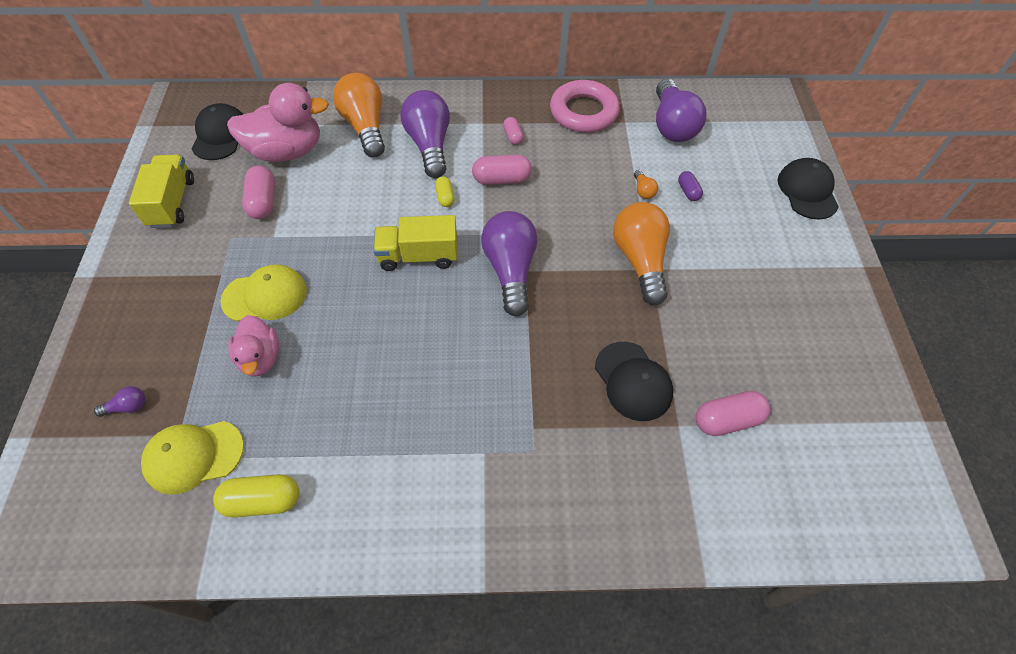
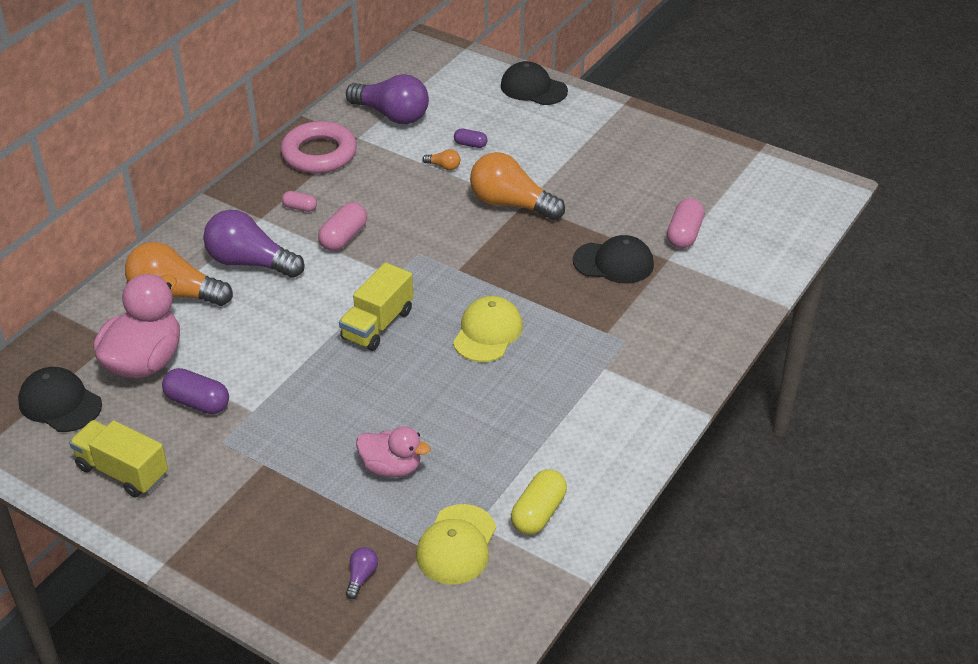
camera: 55 degrees left, 15 degrees down
yellow cap [220,264,307,322] -> yellow cap moved to [453,296,523,362]
pink capsule [242,166,275,219] -> purple capsule [162,368,229,414]
yellow capsule [435,177,455,207] -> none
purple light bulb [481,211,538,316] -> none

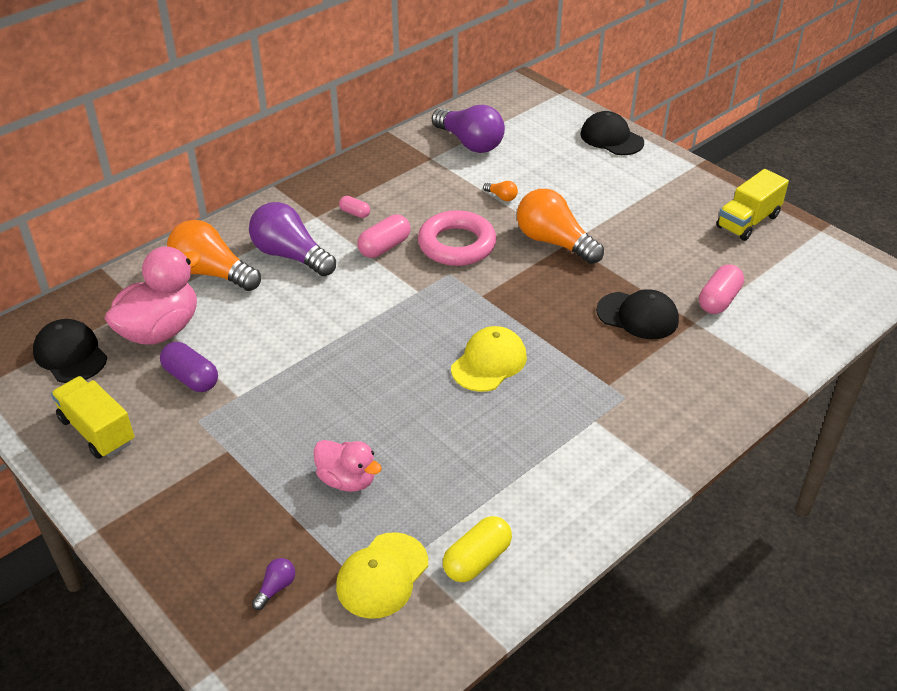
camera: 15 degrees right, 0 degrees up
pink ring [281,121,357,173] -> pink ring moved to [418,210,496,266]
yellow truck [339,262,413,351] -> yellow truck moved to [716,169,789,241]
purple capsule [454,129,487,148] -> none

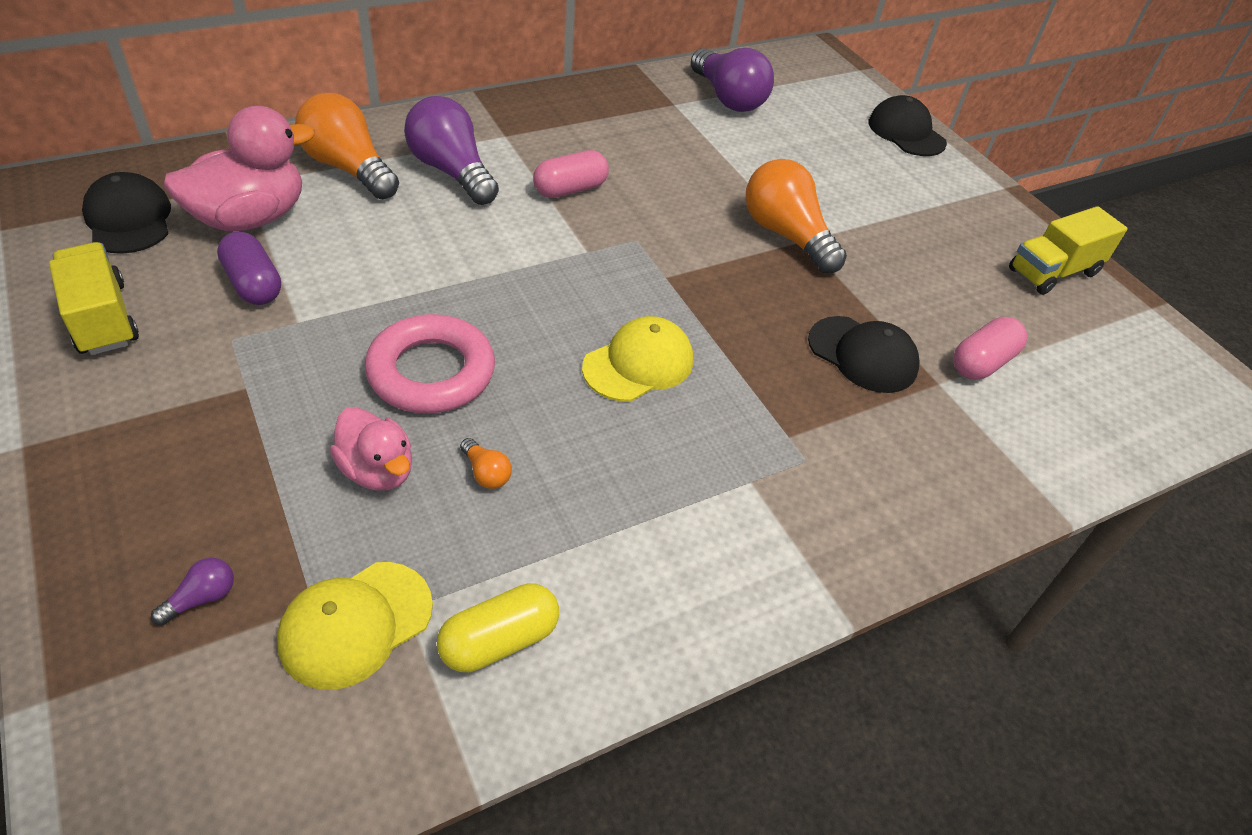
camera: 10 degrees right, 5 degrees up
pink capsule [339,196,370,218] -> none
pink ring [418,210,496,266] -> pink ring moved to [365,314,495,414]
orange light bulb [483,181,518,201] -> orange light bulb moved to [460,438,512,489]

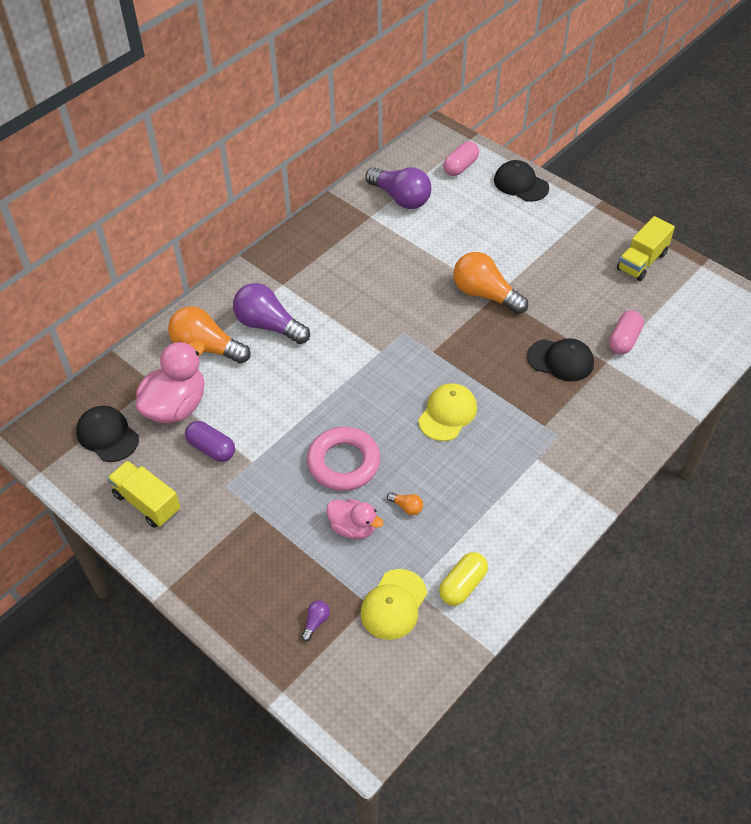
camera: 15 degrees left, 5 degrees up
pink capsule [533,150,609,198] -> pink capsule moved to [443,141,479,176]

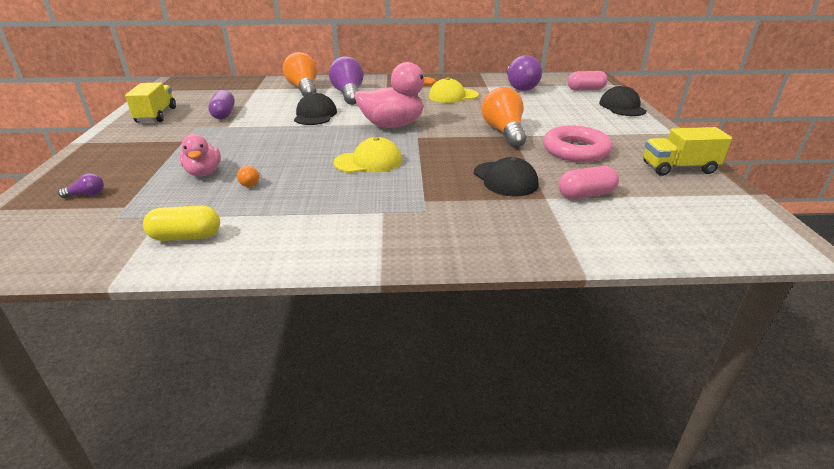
camera: 45 degrees right, 20 degrees down
black cap [76,406,139,462] -> black cap moved to [294,92,337,125]
pink duck [136,341,205,424] -> pink duck moved to [354,62,436,128]
pink ring [307,427,380,491] -> pink ring moved to [543,126,613,162]
yellow cap [360,569,427,640] -> yellow cap moved to [429,78,479,103]

